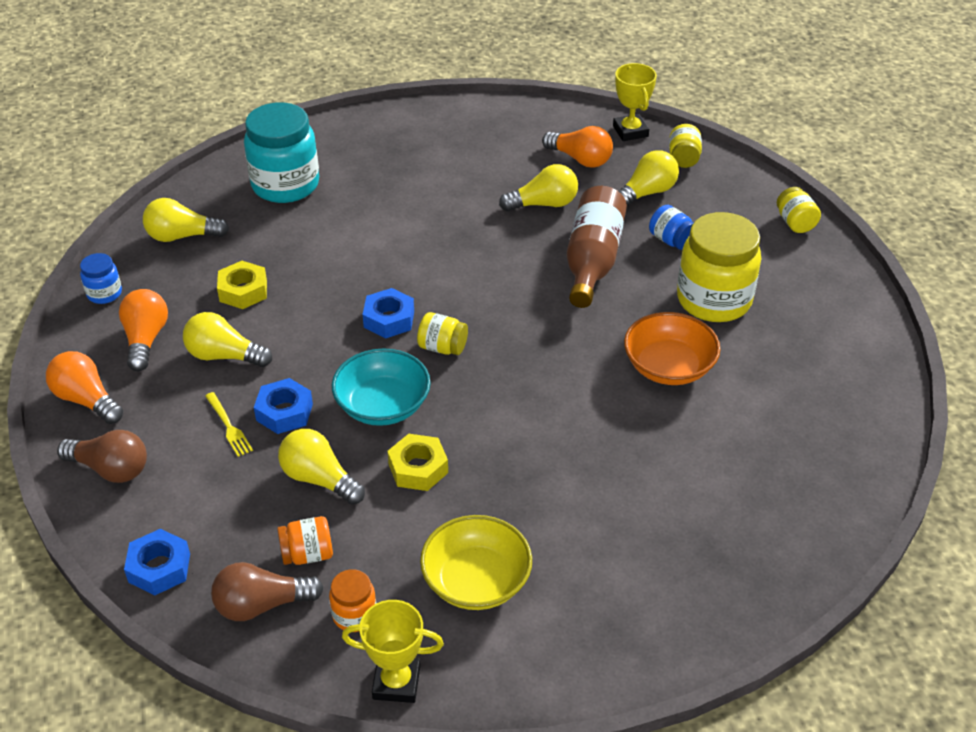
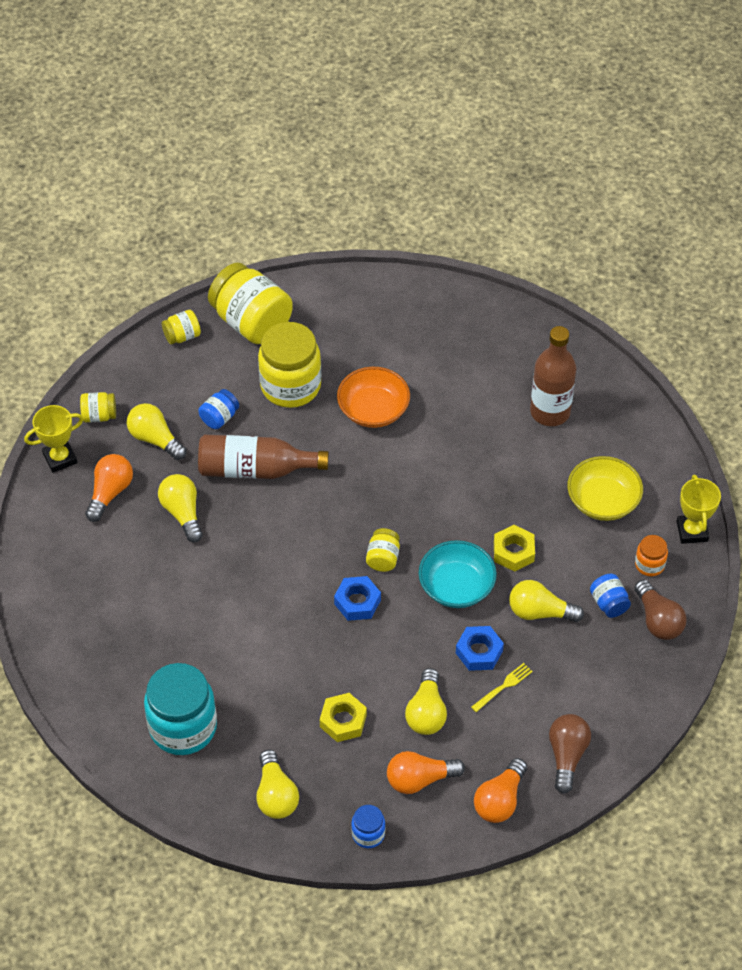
camera: 100 degrees left, 10 degrees up
blue nut [124,529,190,595] -> none
orange jar [277,516,333,565] -> blue jar [590,574,631,618]
yellow light bulb [278,429,365,505] -> yellow light bulb turned 75 degrees clockwise [509,580,584,622]
none -> yellow jar [208,263,293,344]
none -> brown bottle [530,326,576,426]

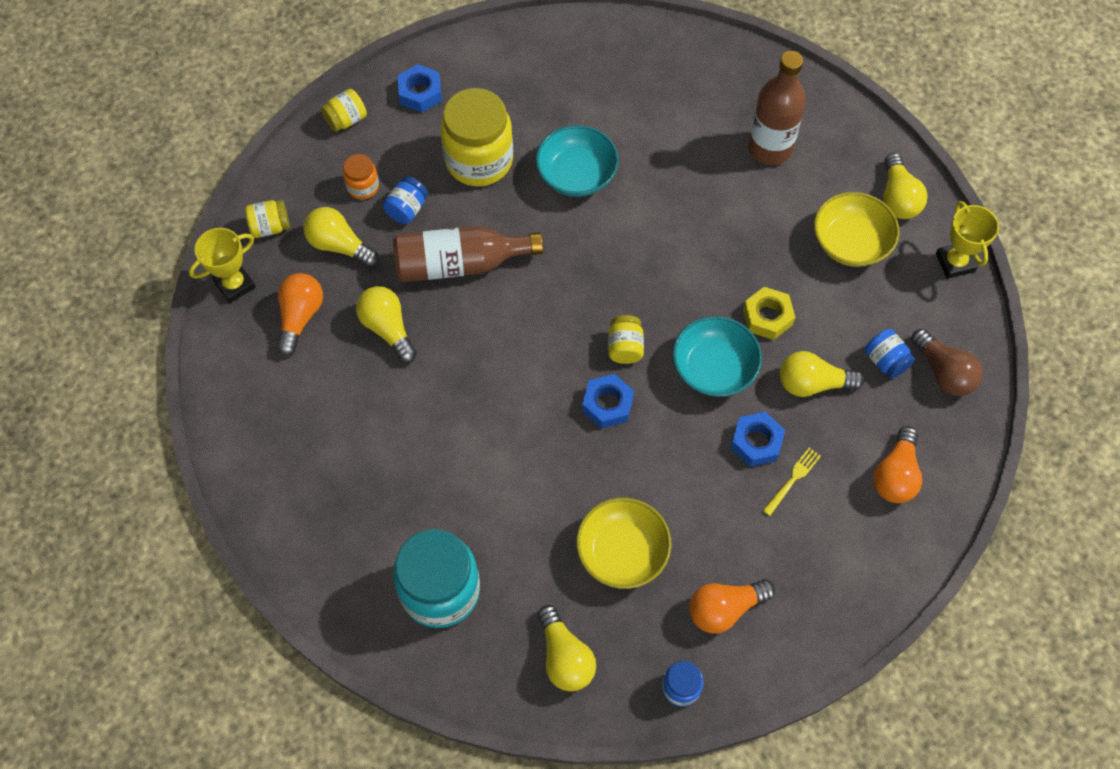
camera: 10 degrees left, 10 degrees up
yellow jar [208,263,293,344] -> blue nut [398,64,442,113]
yellow nut [320,693,367,742] -> yellow bowl [576,498,671,589]
orange bowl [337,367,410,428] -> turquoise bowl [536,125,619,197]
yellow light bulb [405,668,447,735] -> yellow light bulb moved to [883,153,928,219]
orange light bulb [474,758,527,823] -> orange light bulb moved to [873,426,922,503]
brown light bulb [549,714,591,794] -> none
orange jar [635,535,668,576] -> orange jar moved to [343,154,379,199]

